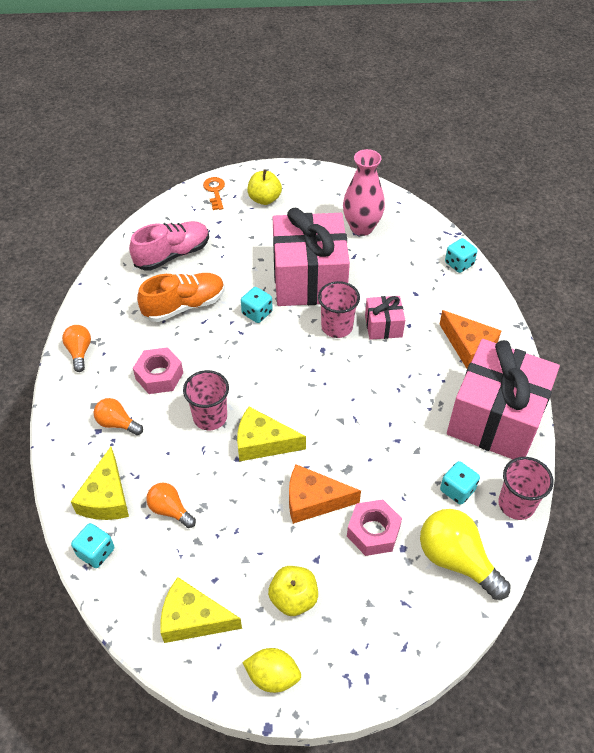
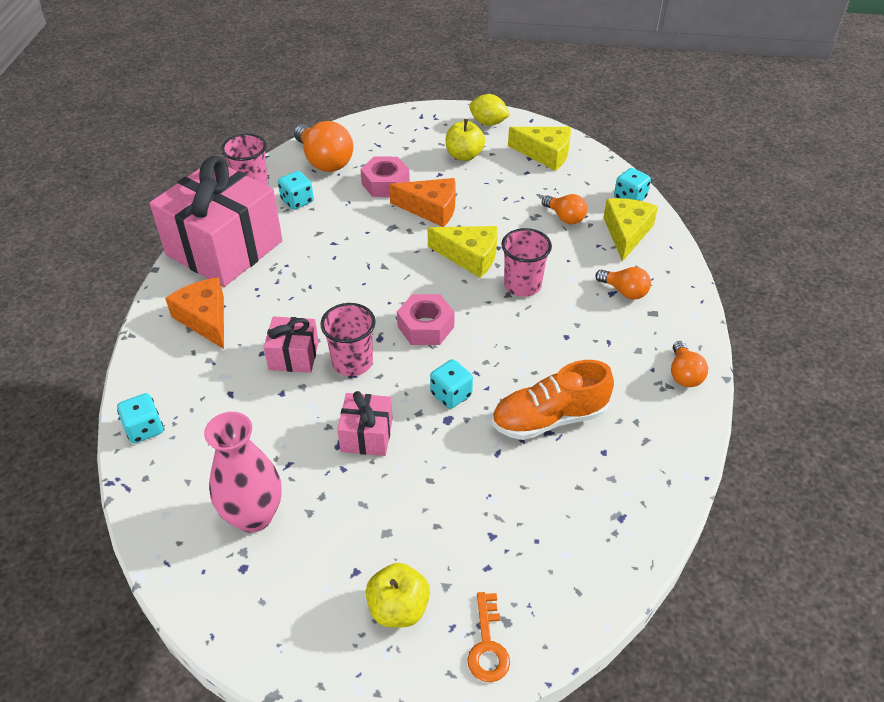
camera: 170 degrees left, 5 degrees down
pink shoe [129,221,209,270] -> none
pink nut [133,347,183,394] -> pink nut moved to [397,294,455,345]
pink gift [273,208,350,306] -> pink gift [337,391,393,456], size x0.45
yellow light bulb [420,509,511,600] -> orange light bulb [294,121,353,172]

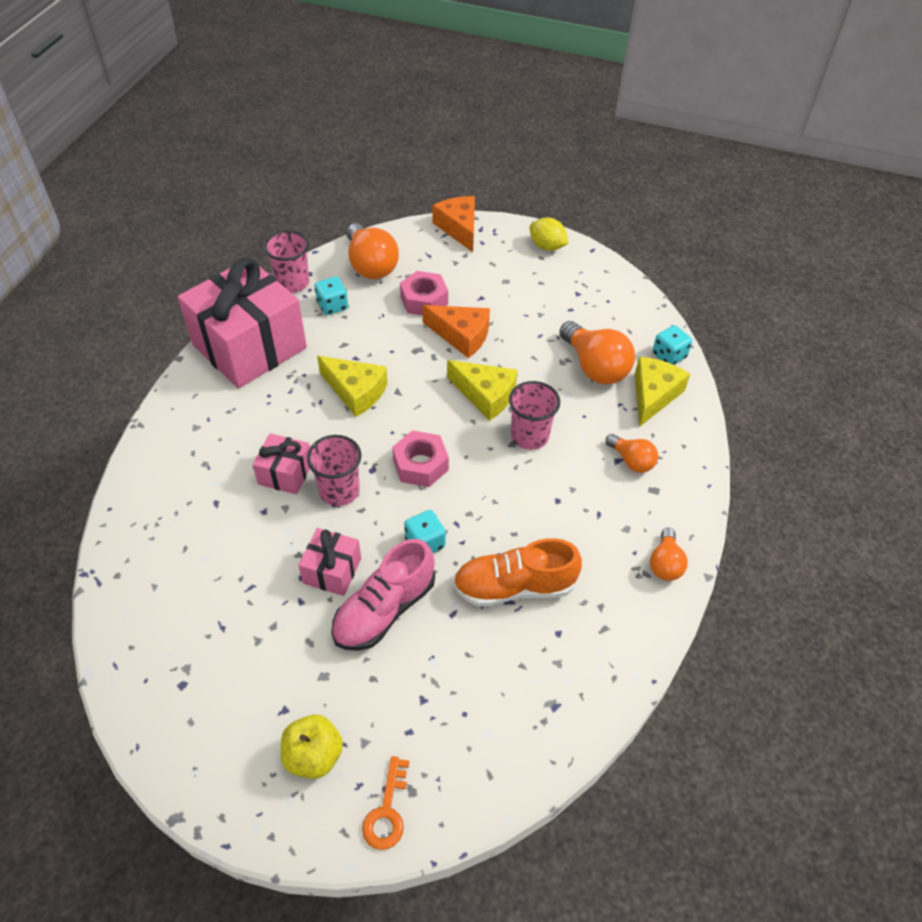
camera: 10 degrees right, 5 degrees up
turquoise dice [117,393,163,443] -> none
orange cheese [165,278,224,349] -> orange cheese moved to [432,196,475,252]
pink vase [204,412,282,533] -> none
yellow apple [446,119,485,161] -> none
yellow cheese [508,127,571,171] -> yellow cheese moved to [317,356,388,417]
orange light bulb [542,194,587,224] -> orange light bulb [559,321,635,385], size x1.75
none -> pink shoe [331,539,435,651]

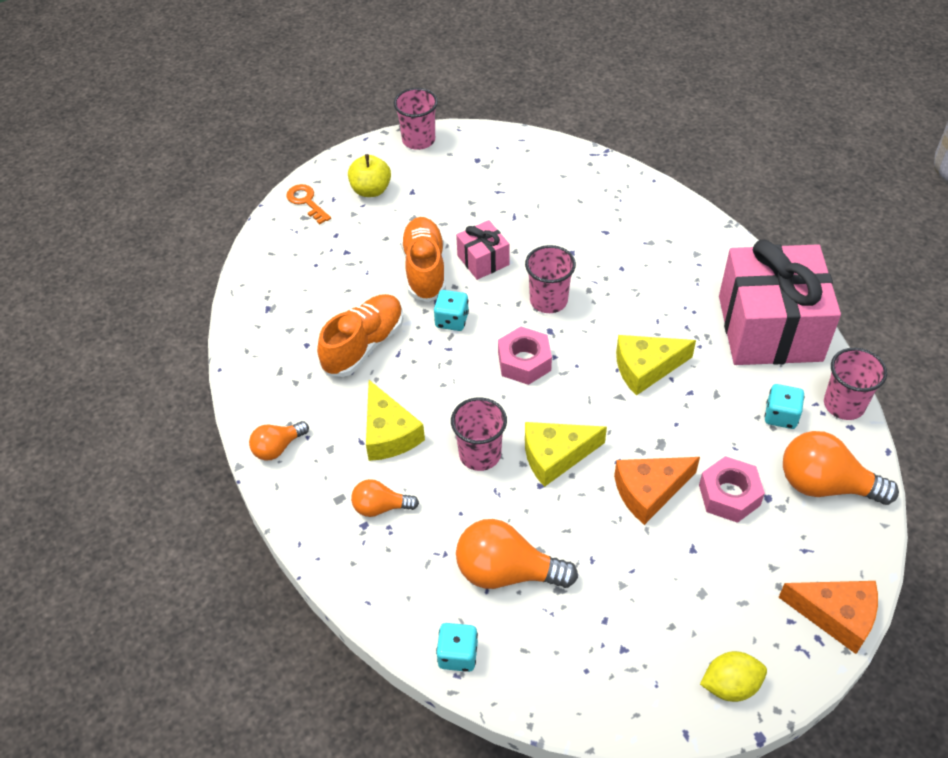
camera: 135 degrees right, 0 degrees up
pink gift [252,433,310,495] -> none
pink shoe [331,539,435,651] -> orange shoe [401,217,446,302]
yellow cheese [635,357,690,427] -> yellow cheese moved to [366,380,425,461]
orange light bulb [650,528,688,581] -> orange light bulb turned 90 degrees counterclockwise [249,421,309,460]
none -> pink cup [393,88,438,150]

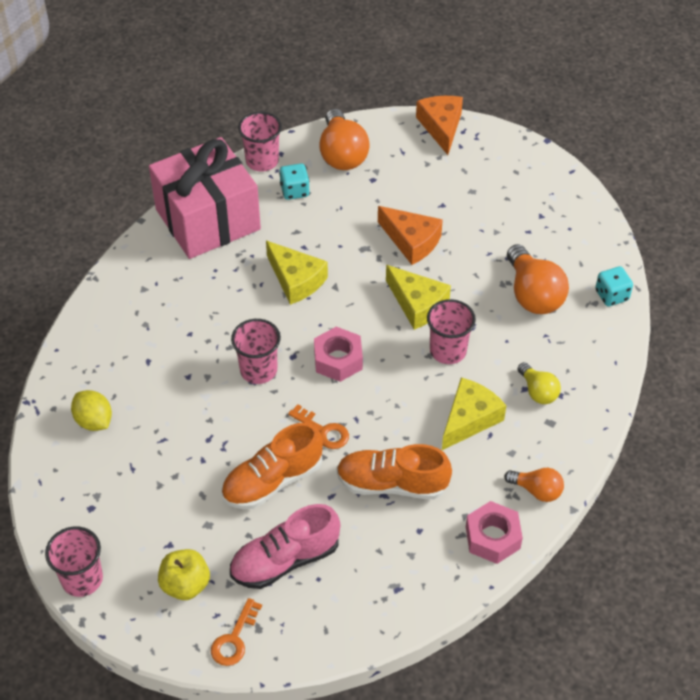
camera: 120 degrees left, 0 degrees up
orange light bulb [351,479,419,517] -> yellow light bulb [518,362,561,404]
turquoise dice [434,290,469,331] -> orange key [288,404,349,449]
pink gift [456,220,509,280] -> none
pink nut [699,456,765,523] -> pink nut moved to [466,501,523,564]
yellow lemon [700,651,767,702] -> yellow lemon moved to [71,390,112,431]
none -> pink shoe [230,504,340,589]

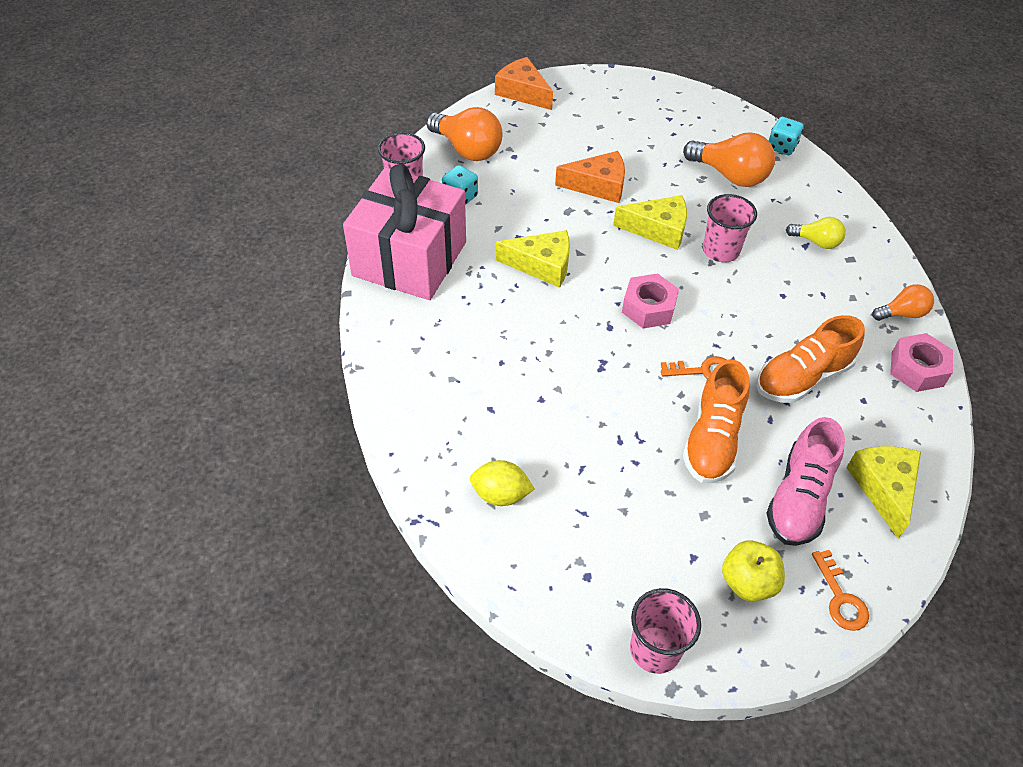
camera: 40 degrees left, 0 degrees up
pink cup [231,319,281,384] -> none
yellow cheese [442,377,506,450] -> yellow cheese moved to [846,446,921,538]

